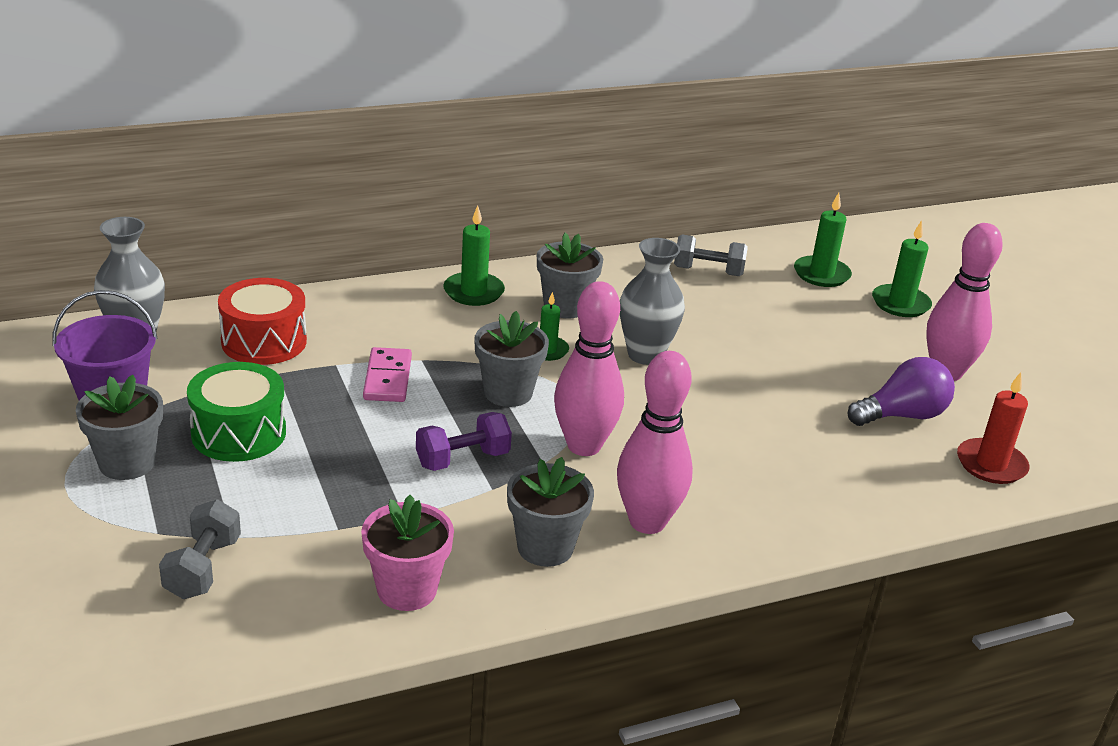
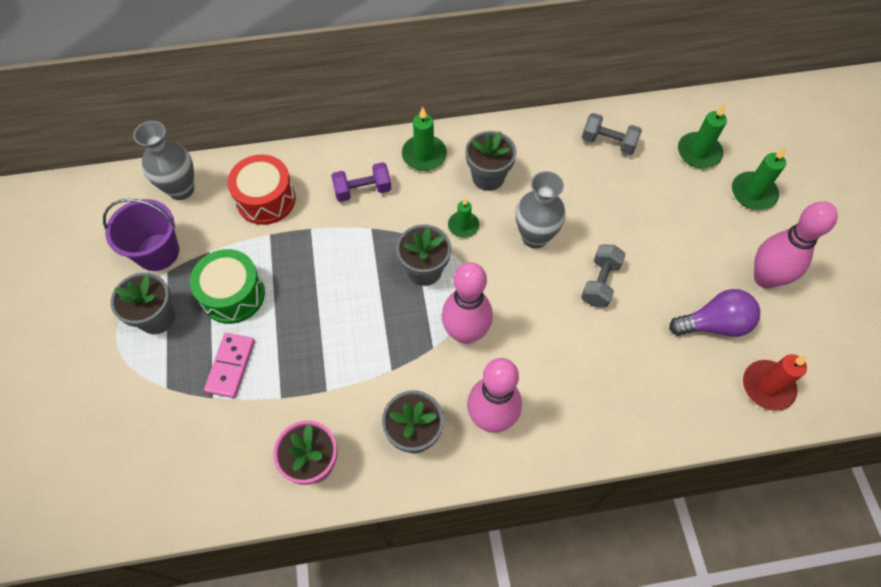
camera: 15 degrees right, 30 degrees up
grey dumbbell [159,500,241,599] -> grey dumbbell moved to [581,244,626,308]
pink domino [363,347,412,402] -> pink domino moved to [204,333,255,398]
purple dumbbell [416,412,512,471] -> purple dumbbell moved to [331,162,391,202]

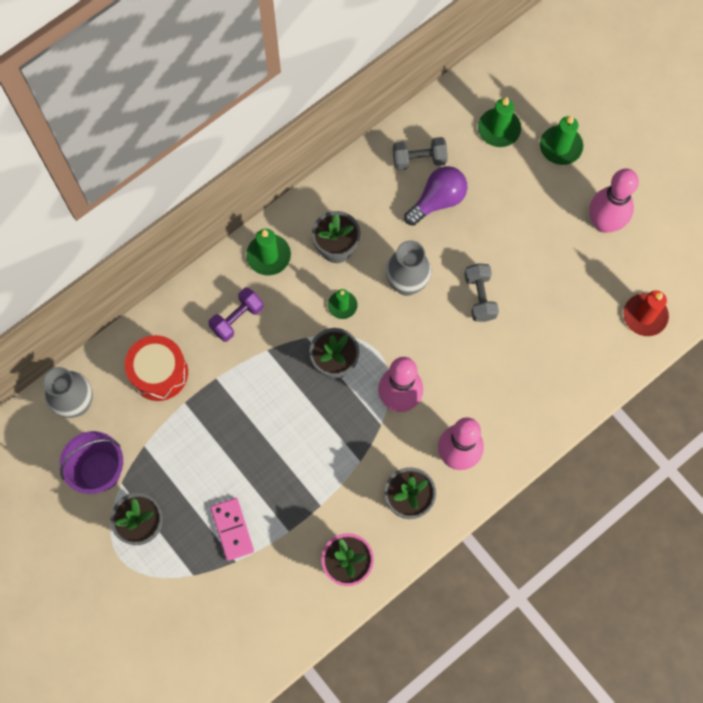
camera: 30 degrees left, 10 degrees up
green drum [190,249,265,324] -> none
purple light bulb [669,289,760,337] -> purple light bulb moved to [404,166,467,226]

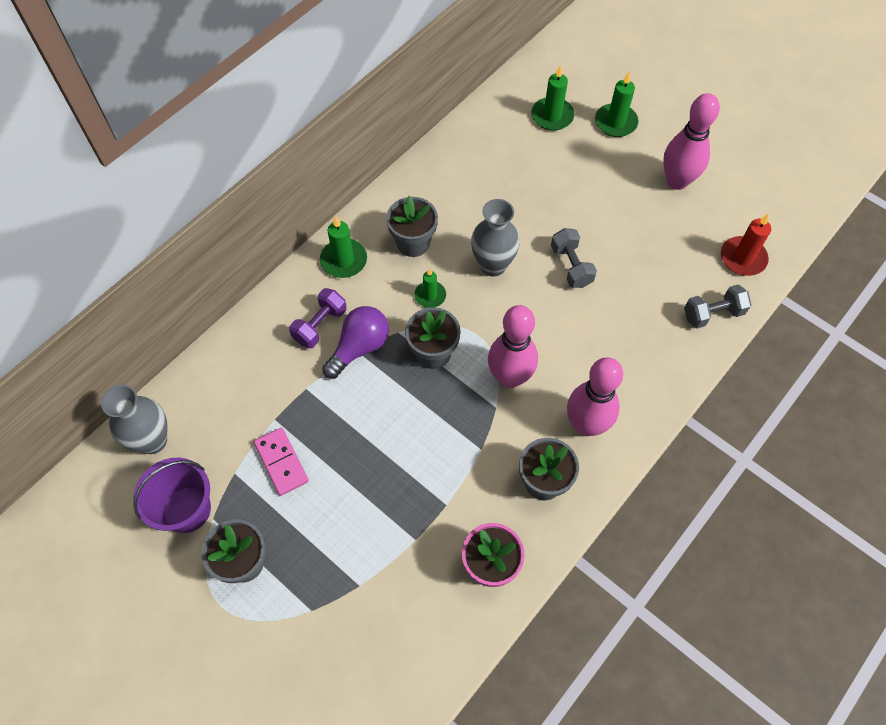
camera: 10 degrees left, 10 degrees down
red drum [125,335,188,401] -> none
pink domino [210,498,254,561] -> pink domino moved to [254,428,309,496]
grey dumbbell [393,137,448,170] -> grey dumbbell moved to [684,285,751,328]
purple light bulb [404,166,467,226] -> purple light bulb moved to [322,306,389,379]

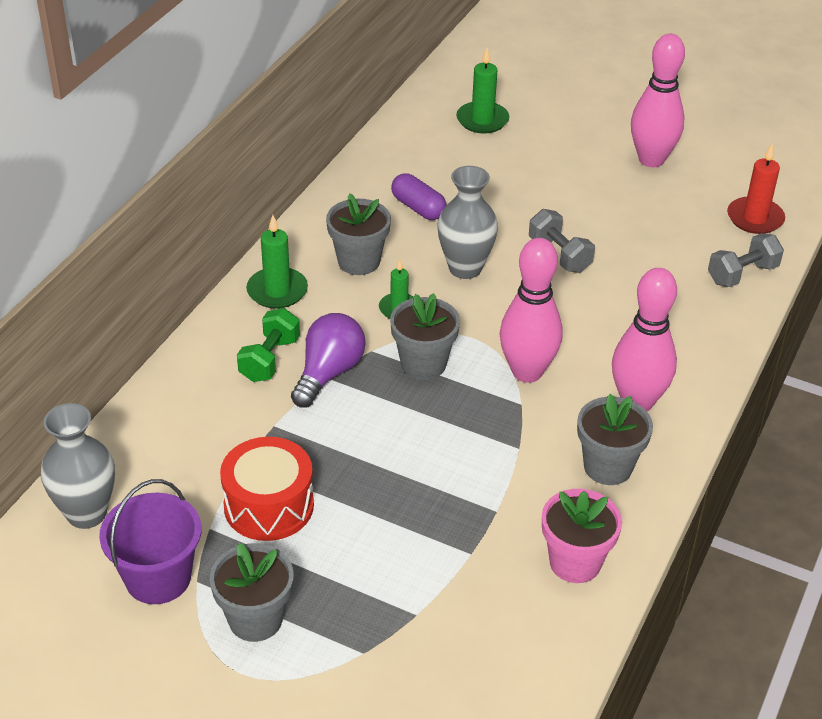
camera: 15 degrees left, 20 degrees down
pink domino [254,428,309,496] -> red drum [220,437,314,541]
purple dumbbell [289,288,347,348] -> green dumbbell [237,308,300,382]
green candle [595,72,639,137] -> none
none -> purple capsule [391,173,446,220]

